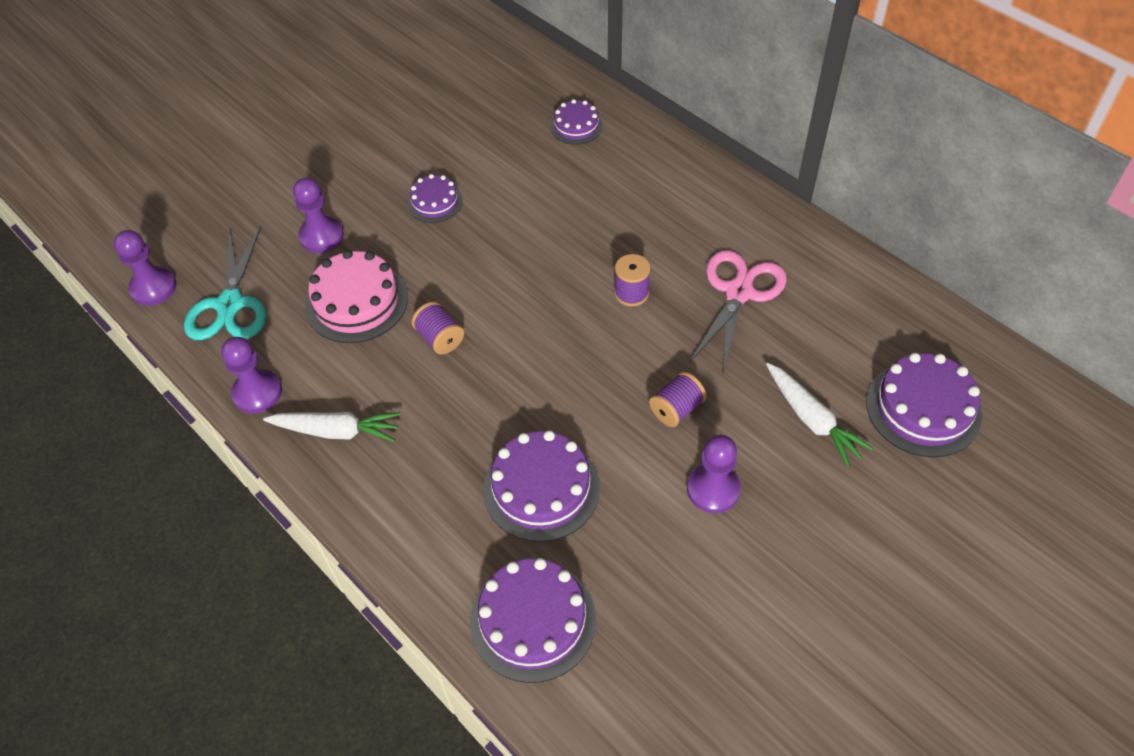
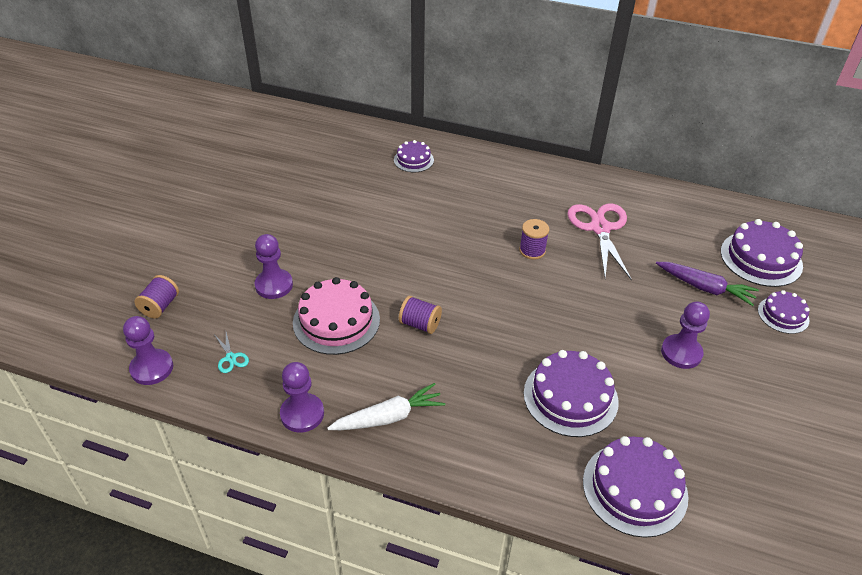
camera: 30 degrees left, 10 degrees down
turquoise scissors [184,226,266,340] -> turquoise scissors [214,332,249,373], size x0.43
purple cake [407,174,463,223] -> purple cake moved to [758,290,810,334]
purple spool [649,372,707,427] -> purple spool moved to [134,275,179,319]
white carrot [766,363,874,467] -> purple carrot [656,262,759,306]

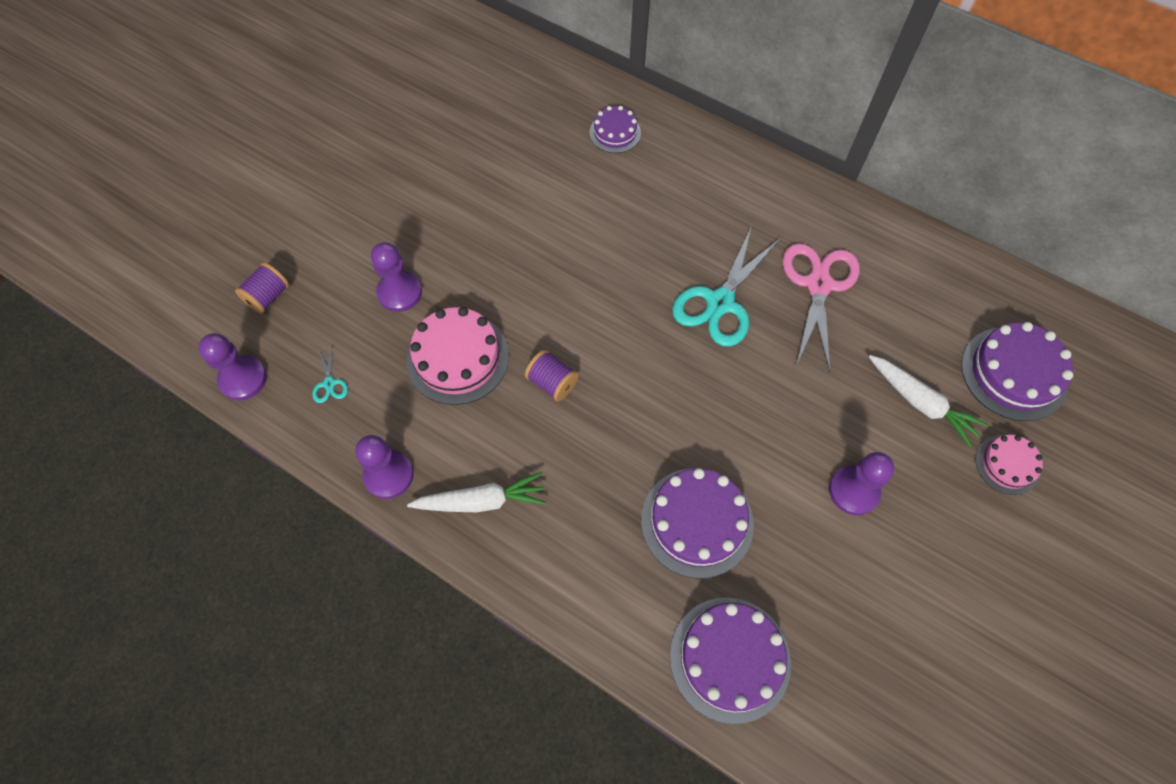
camera: 15 degrees right, 20 degrees up
purple spool [519,219,549,260] -> turquoise scissors [672,228,780,347]
purple carrot [656,262,759,306] -> white carrot [869,355,988,447]
purple cake [758,290,810,334] -> pink cake [975,435,1043,495]

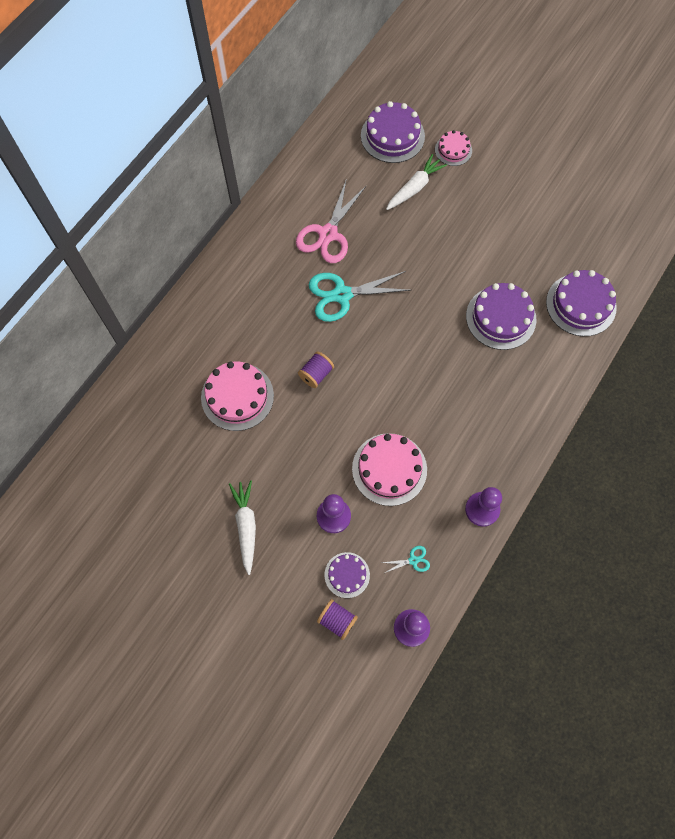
camera: 90 degrees left, 5 degrees up
white carrot [407,472,546,512] -> white carrot moved to [229,480,256,575]
purple spool [525,350,579,401] -> purple spool moved to [298,351,334,388]
purple cake [590,106,641,153] -> purple cake moved to [324,552,370,598]
turquoise scissors [672,228,780,347] -> turquoise scissors turned 135 degrees clockwise [309,271,411,322]
pink scissors [782,243,860,372] -> pink scissors turned 75 degrees counterclockwise [296,181,366,263]
purple pawn [829,452,894,515] -> none
none -> pink cake [201,361,274,431]

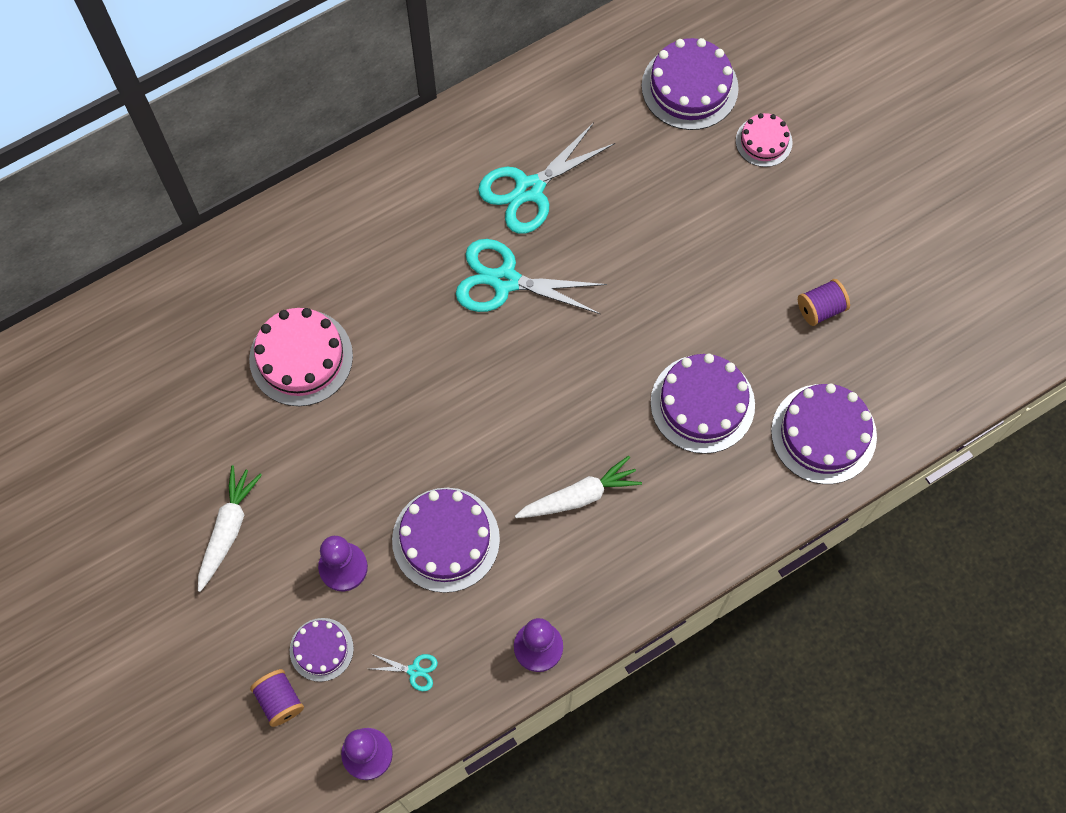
camera: 25 degrees right, 0 degrees up
pink scissors [296,181,366,263] -> turquoise scissors [478,122,615,234]
purple spool [298,351,334,388] -> purple spool moved to [798,279,850,326]
pink cake [352,433,427,506] -> purple cake [392,488,500,593]
white carrot [386,154,447,210] -> white carrot moved to [515,456,642,518]

